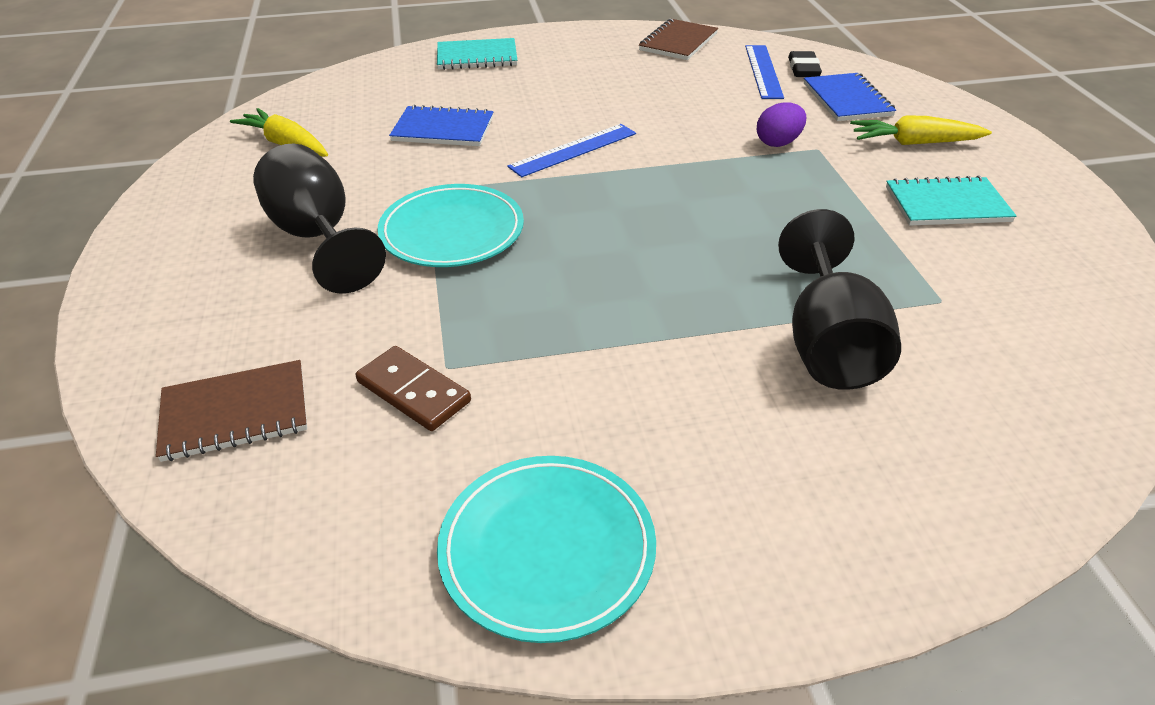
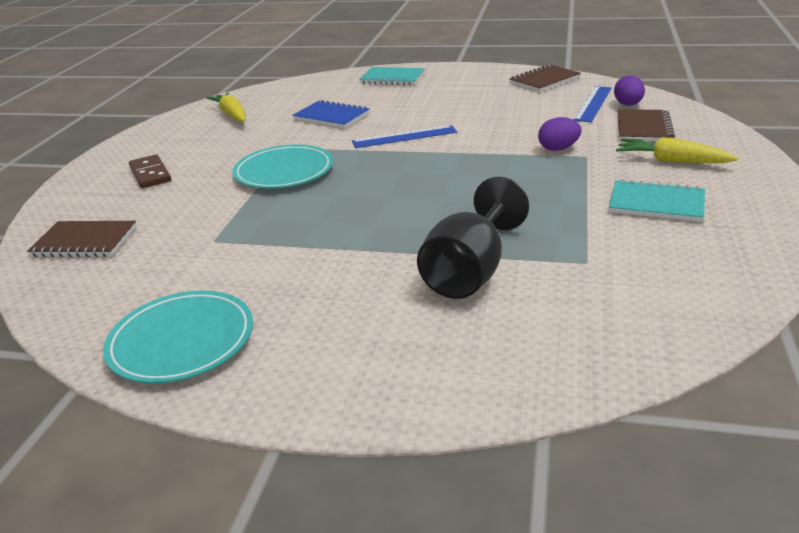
camera: 25 degrees right, 10 degrees down
black goblet [253,144,386,293] -> none
brown domino [356,346,471,431] -> brown domino moved to [129,155,171,188]
black eraser [788,51,822,77] -> purple egg [614,75,645,106]
blue notebook [804,73,896,121] -> brown notebook [617,109,675,141]

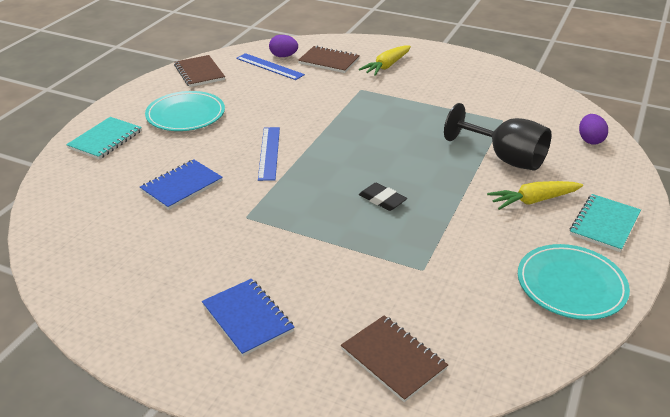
camera: 80 degrees left, 5 degrees up
brown notebook [27,221,136,257] -> brown notebook turned 60 degrees counterclockwise [341,315,448,402]
brown domino [129,155,171,188] -> blue notebook [202,279,294,357]
yellow carrot [207,92,246,122] -> yellow carrot moved to [487,181,583,210]
turquoise plate [233,145,333,189] -> turquoise plate moved to [145,91,225,131]
purple egg [538,117,582,151] -> purple egg moved to [579,114,608,145]
turquoise notebook [609,179,705,222] -> turquoise notebook moved to [570,194,641,252]
none -> black eraser [359,183,407,211]

